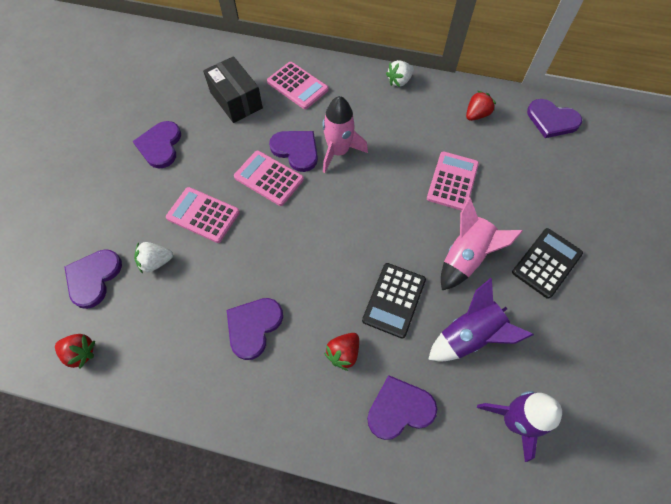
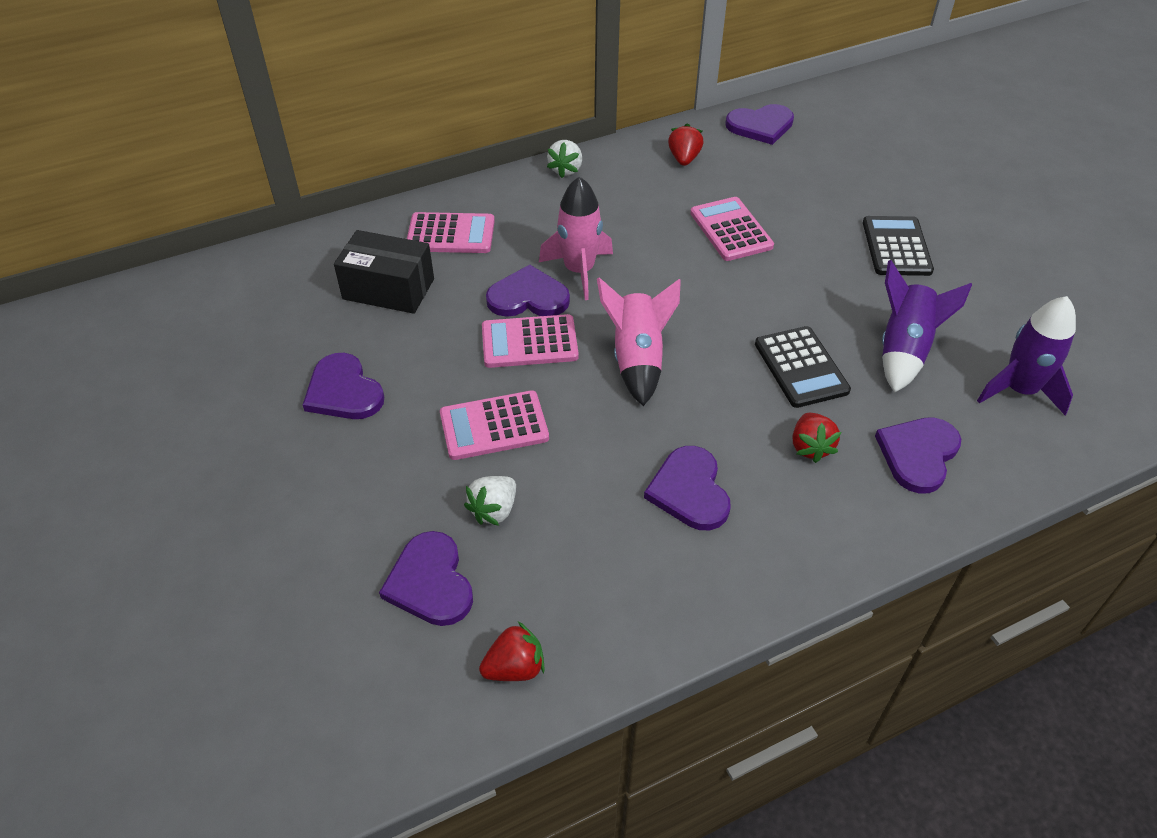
camera: 40 degrees left, 15 degrees down
pink rocket [441,197,523,290] -> pink rocket moved to [597,277,681,406]

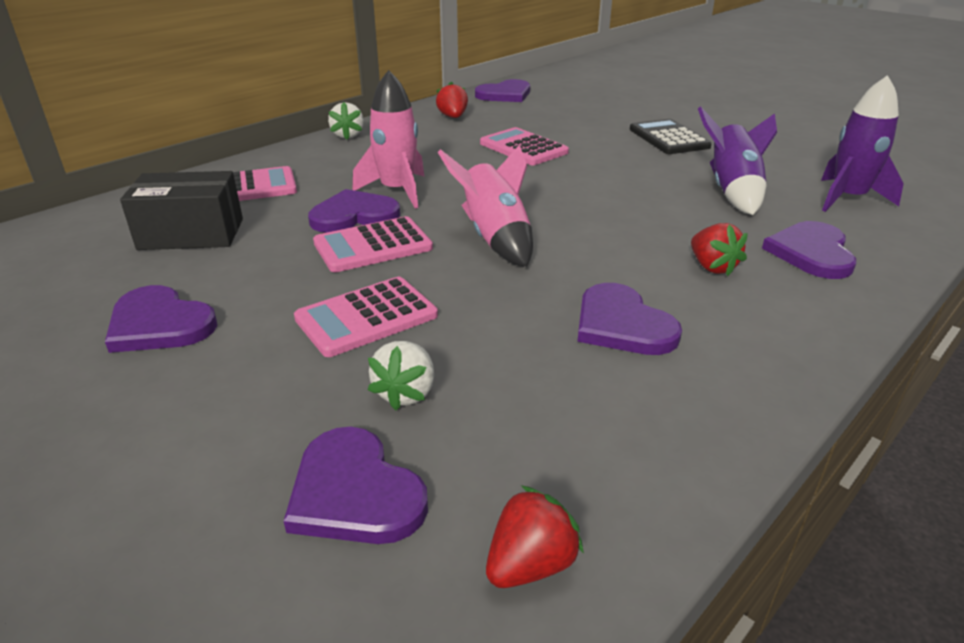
camera: 20 degrees left, 15 degrees down
black calculator [755,326,851,408] -> none

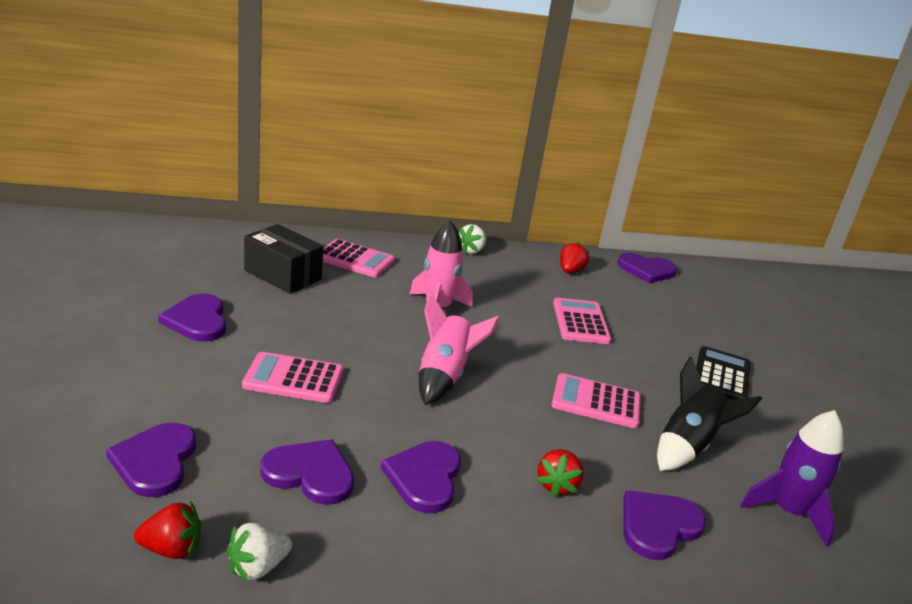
camera: 35 degrees right, 5 degrees down
purple heart [308,189,400,233] -> purple heart moved to [260,439,354,505]
pink calculator [313,216,433,272] -> pink calculator moved to [552,373,641,428]
white strawberry [368,341,434,410] -> white strawberry moved to [227,522,292,582]
purple rocket [698,106,777,215] -> black rocket [657,356,762,471]

